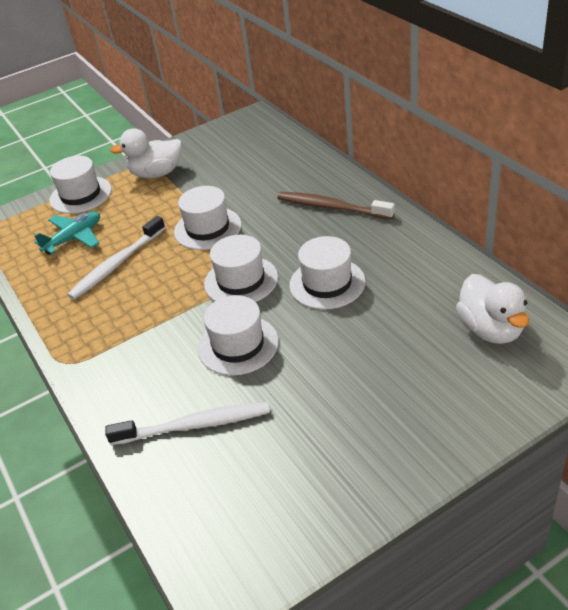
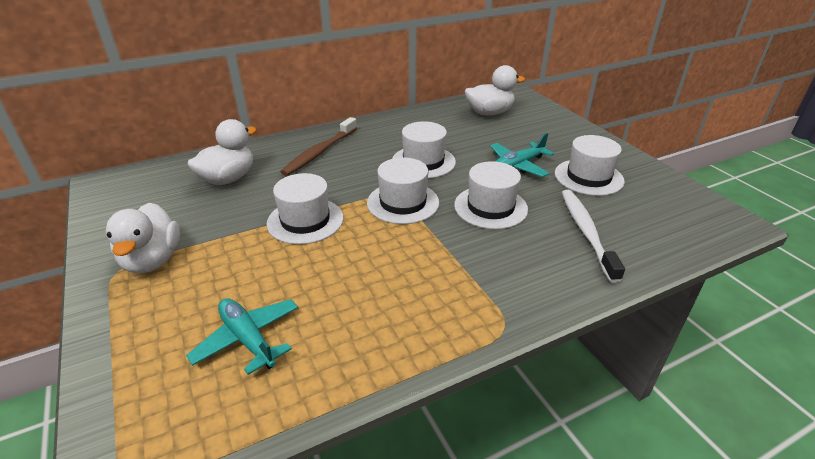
camera: 90 degrees left, 5 degrees down
white hat [50,156,112,214] -> white hat moved to [555,135,625,196]
white toothbrush [67,216,165,300] -> none
none -> white duck [188,119,257,185]
none -> turquoise plane [490,133,554,177]

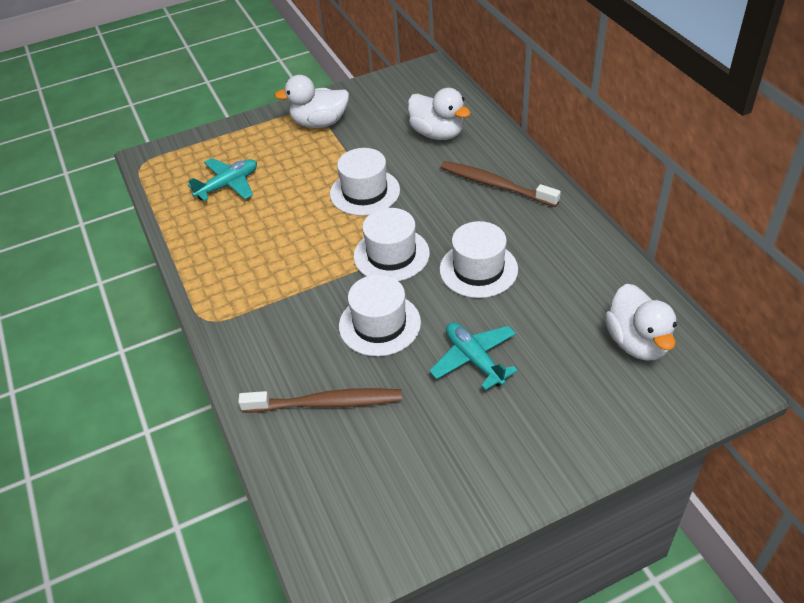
camera: 95 degrees right, 10 degrees up
white hat [555,135,625,196] -> none
white toothbrush [562,190,625,283] -> brown toothbrush [238,388,402,412]

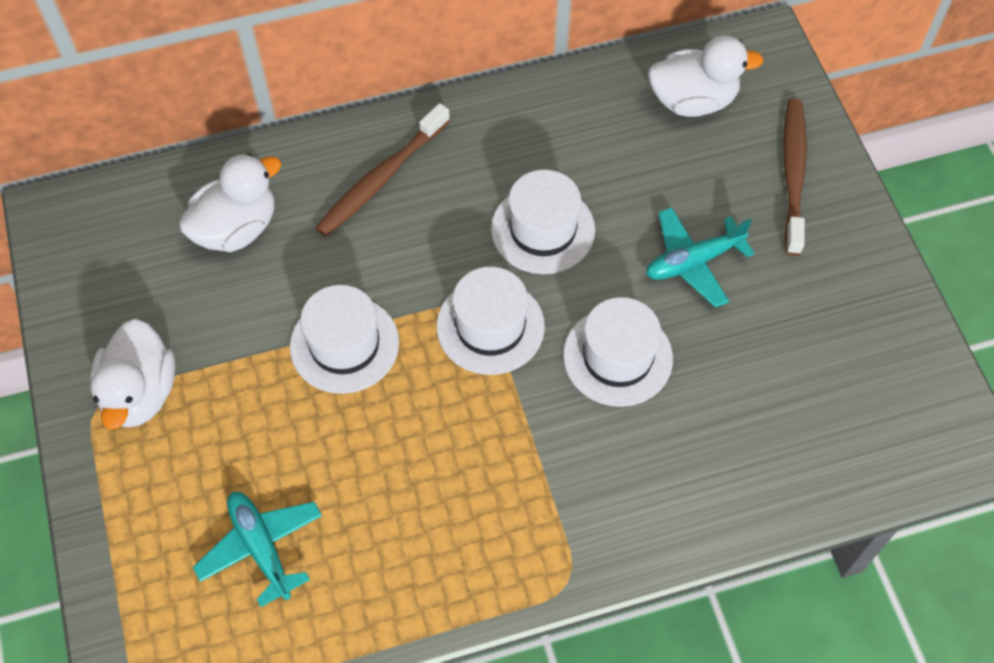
camera: 85 degrees left, 15 degrees up
brown toothbrush [238,388,402,412] -> brown toothbrush moved to [783,99,807,256]

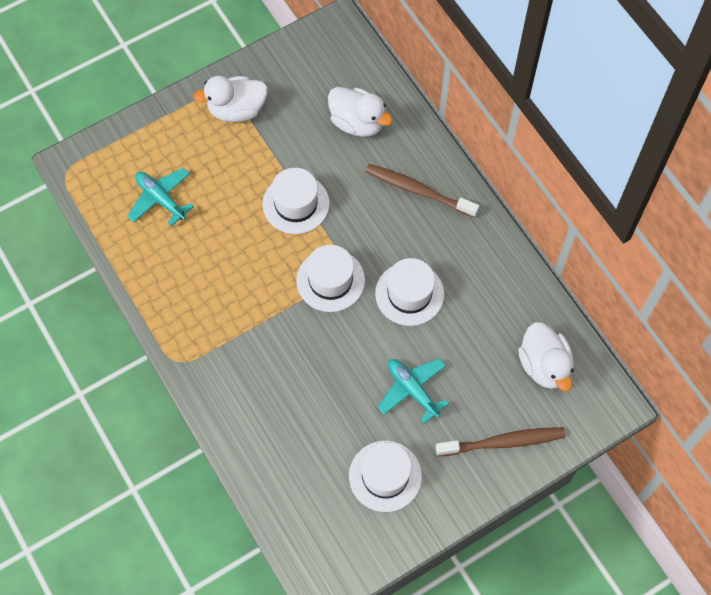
camera: 75 degrees right, 5 degrees up
turquoise plane [193,492,322,607] -> turquoise plane turned 90 degrees counterclockwise [128,168,194,226]
white hat [563,297,673,407] -> white hat moved to [349,441,422,512]

